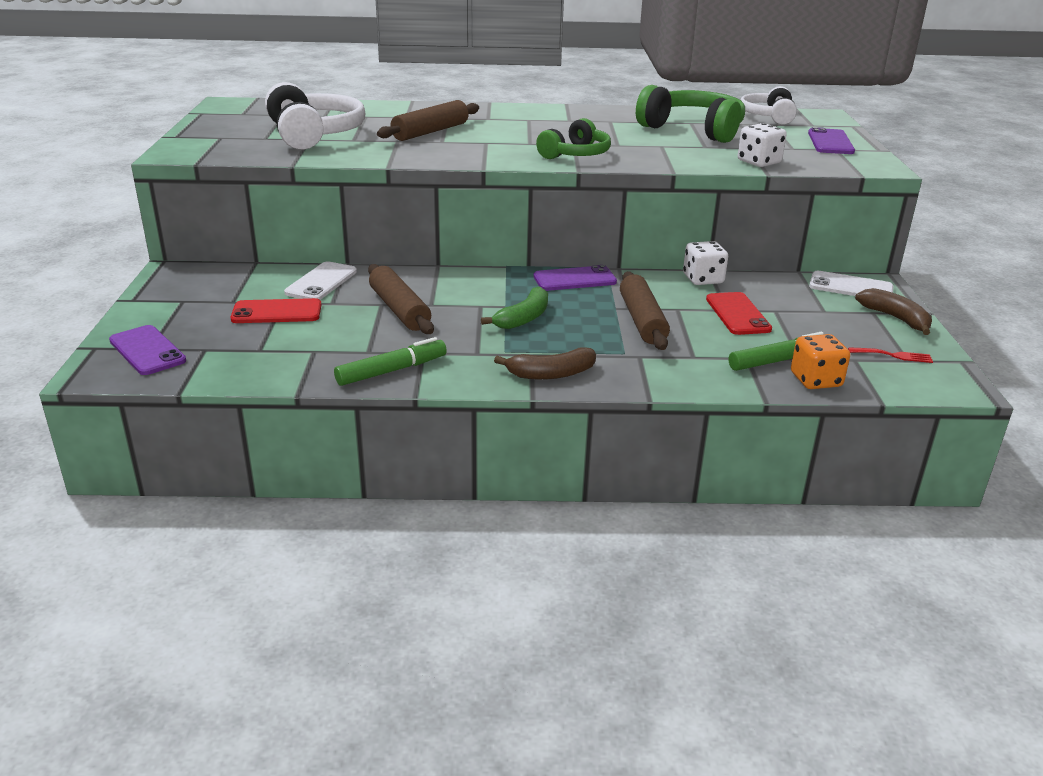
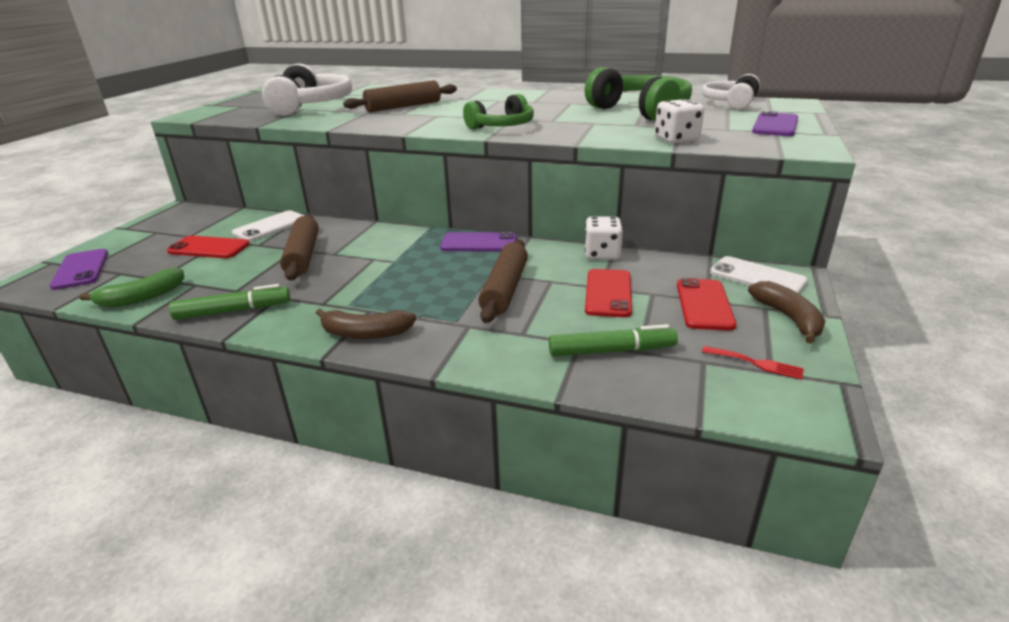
camera: 20 degrees right, 0 degrees up
green banana [481,286,548,329] -> green banana moved to [80,267,185,308]
orange dice [791,334,850,389] -> none
none -> red phone [677,278,736,330]

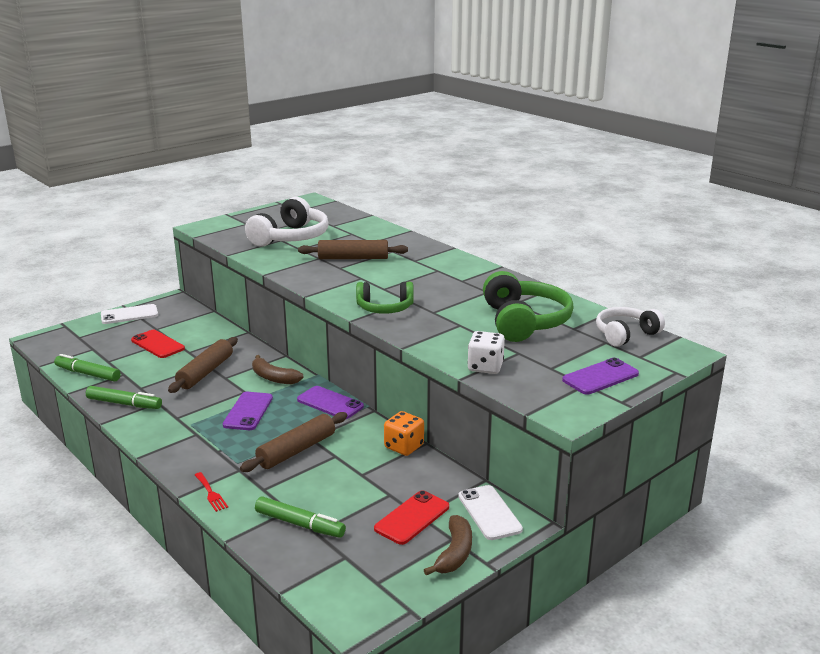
camera: 30 degrees right, 5 degrees down
purple phone [50,249,108,290] -> purple phone moved to [223,392,273,430]
green banana [80,267,185,308] -> green marker [54,354,121,382]
white phone [232,210,305,242] -> white phone moved to [101,304,158,324]
brown banana [316,309,416,339] -> brown banana moved to [252,355,304,384]
white dice [584,216,623,260] -> orange dice [384,411,424,456]
red phone [585,269,632,317] -> none
red fork [702,346,804,380] -> red fork moved to [195,472,228,512]

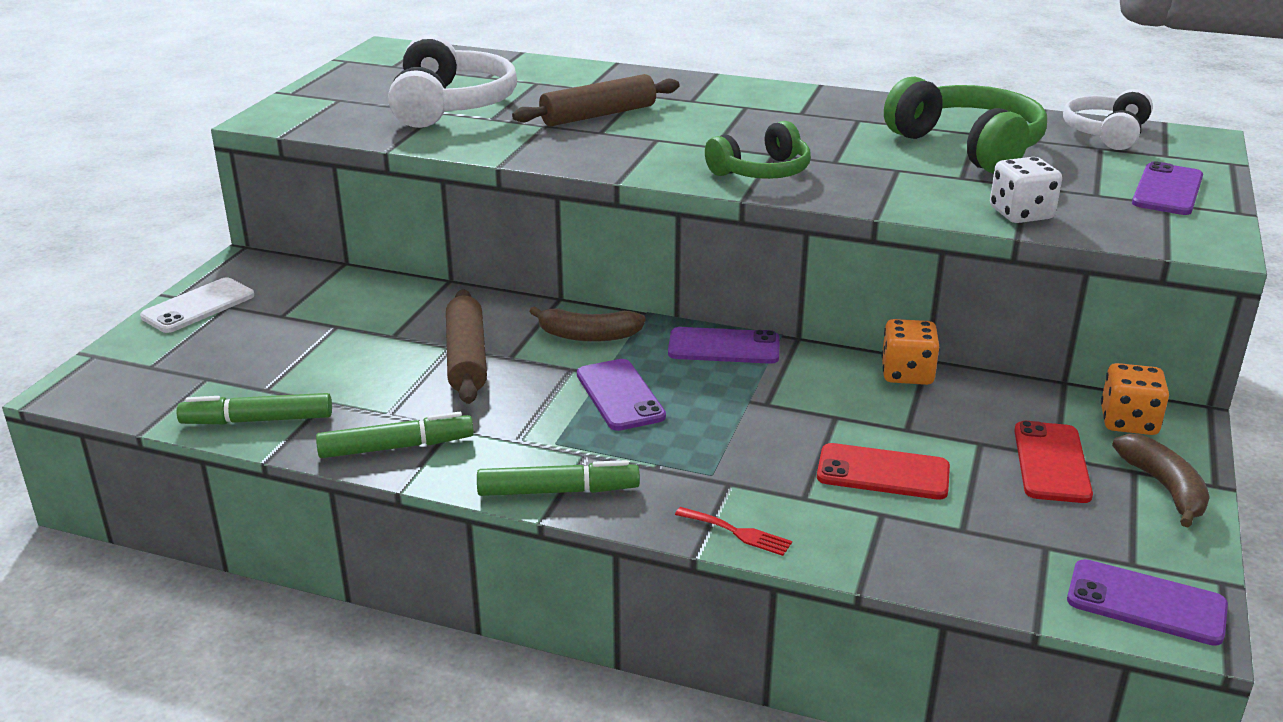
camera: 30 degrees left, 5 degrees up
red phone [131,330,185,358] -> red phone moved to [817,443,950,500]
brown rolling pin [240,412,347,472] -> none
green marker [255,497,346,538] -> green marker moved to [477,460,640,496]
white phone [458,485,523,540] -> orange dice [1101,363,1169,435]
none -> purple phone [1067,559,1228,646]

